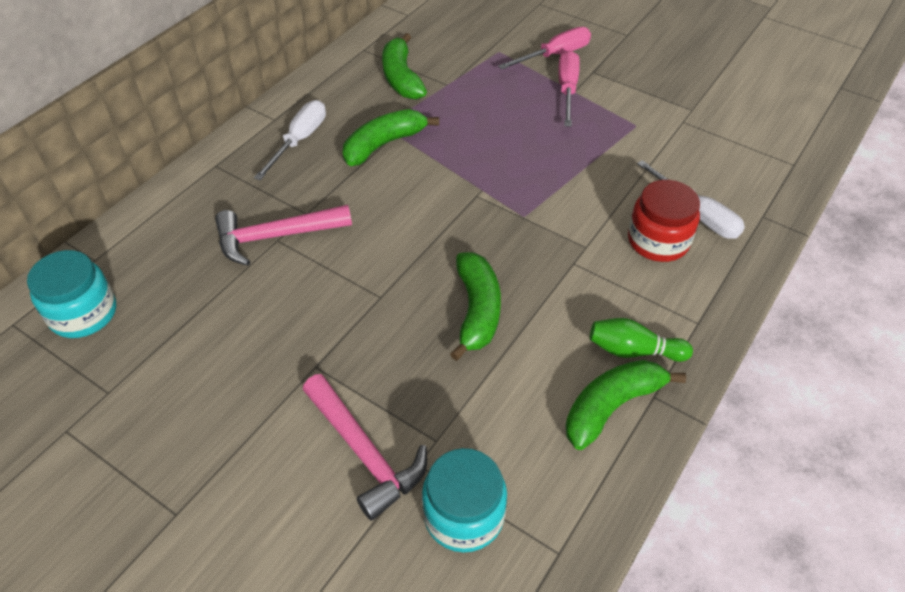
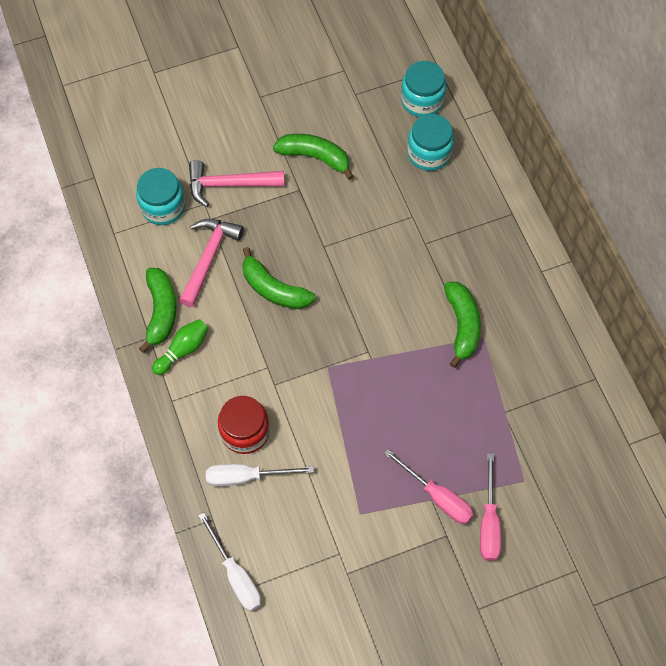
camera: 125 degrees right, 15 degrees up
pink hammer [215,205,352,266] -> pink hammer moved to [179,219,244,307]
white screwdriver [254,100,326,180] -> white screwdriver moved to [198,512,261,611]
green banana [382,33,427,99] -> green banana moved to [273,134,354,180]
none -> turquoise jar [407,114,454,171]

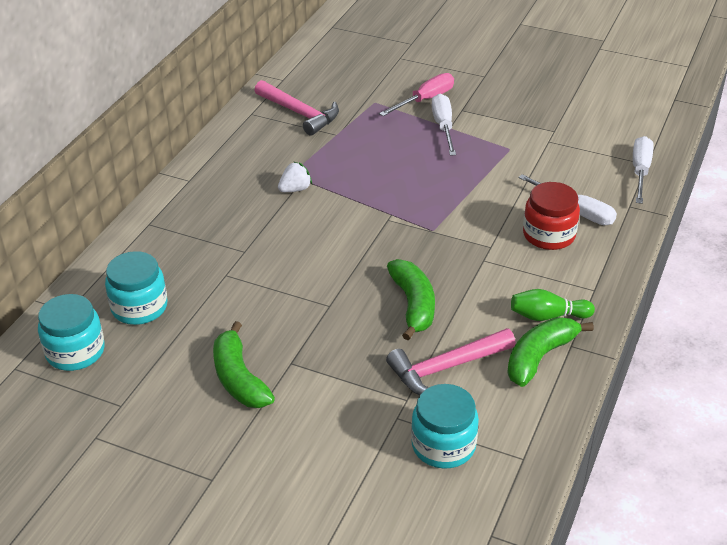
camera: 135 degrees left, 25 degrees down
pink hammer [189,160,285,207] -> pink hammer moved to [254,80,339,135]
pink screwdriver [384,449,474,524] -> white screwdriver [431,94,456,156]
green banana [444,282,481,368] -> white strawberry [278,162,312,192]

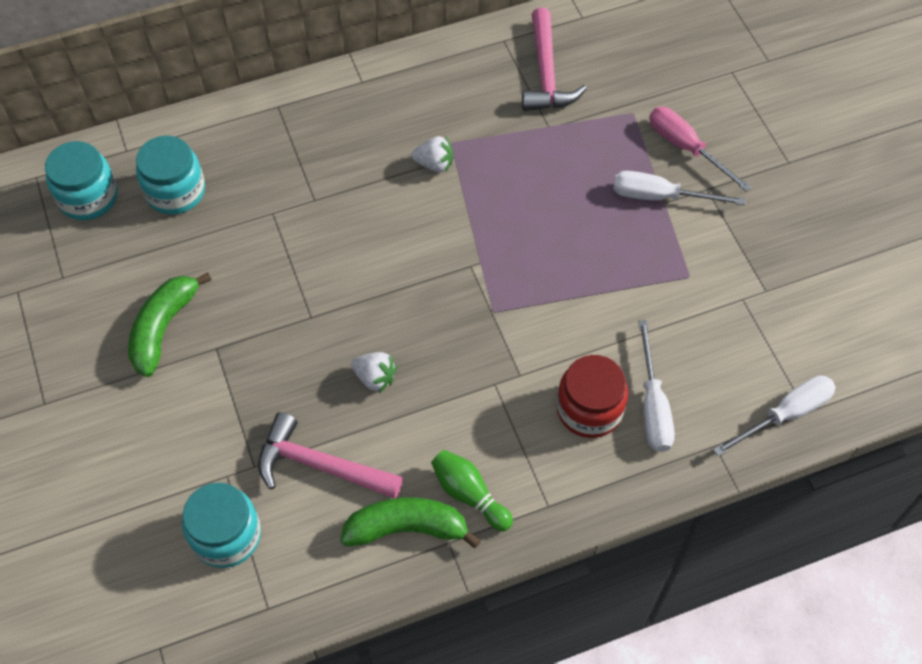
camera: 45 degrees right, 20 degrees up
pink screwdriver [379,73,454,116] -> pink screwdriver turned 135 degrees counterclockwise [649,107,752,192]
green banana [387,259,435,340] -> white strawberry [351,352,397,393]
white screwdriver [431,94,456,156] -> white screwdriver turned 120 degrees counterclockwise [613,171,746,205]

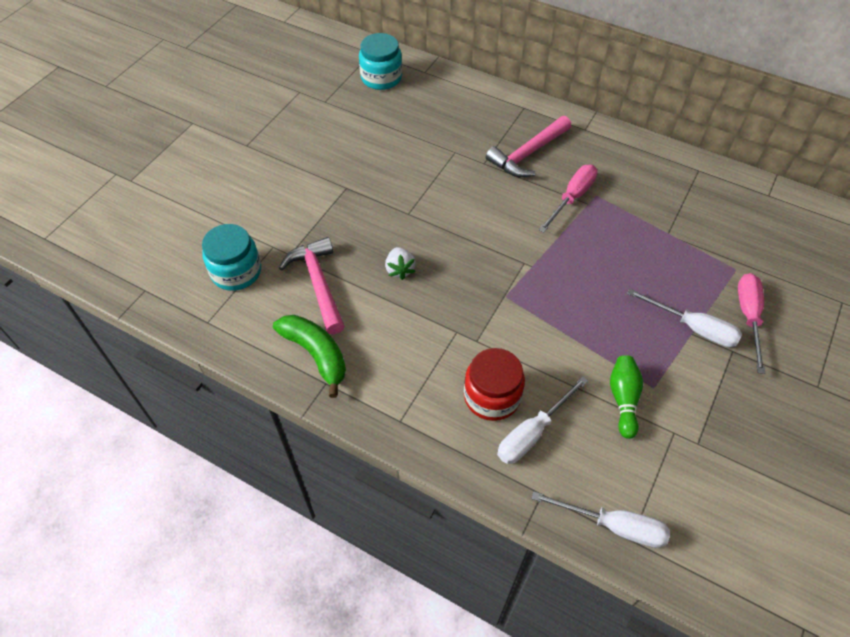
camera: 50 degrees right, 5 degrees down
green banana [128,272,212,377] -> none
turquoise jar [136,136,205,214] -> none
white strawberry [411,136,453,172] -> pink screwdriver [539,165,598,232]
green bowling pin [431,450,513,531] -> green bowling pin moved to [610,355,643,439]
pink hammer [522,8,587,111] -> pink hammer moved to [486,116,571,177]
white screwdriver [613,171,746,205] -> white screwdriver turned 150 degrees clockwise [627,289,742,347]

